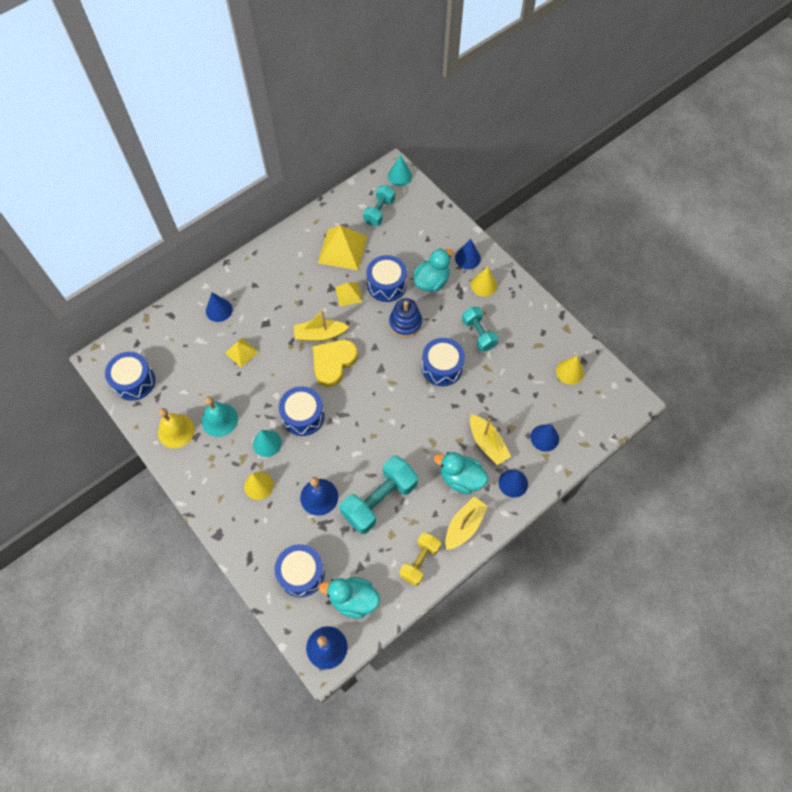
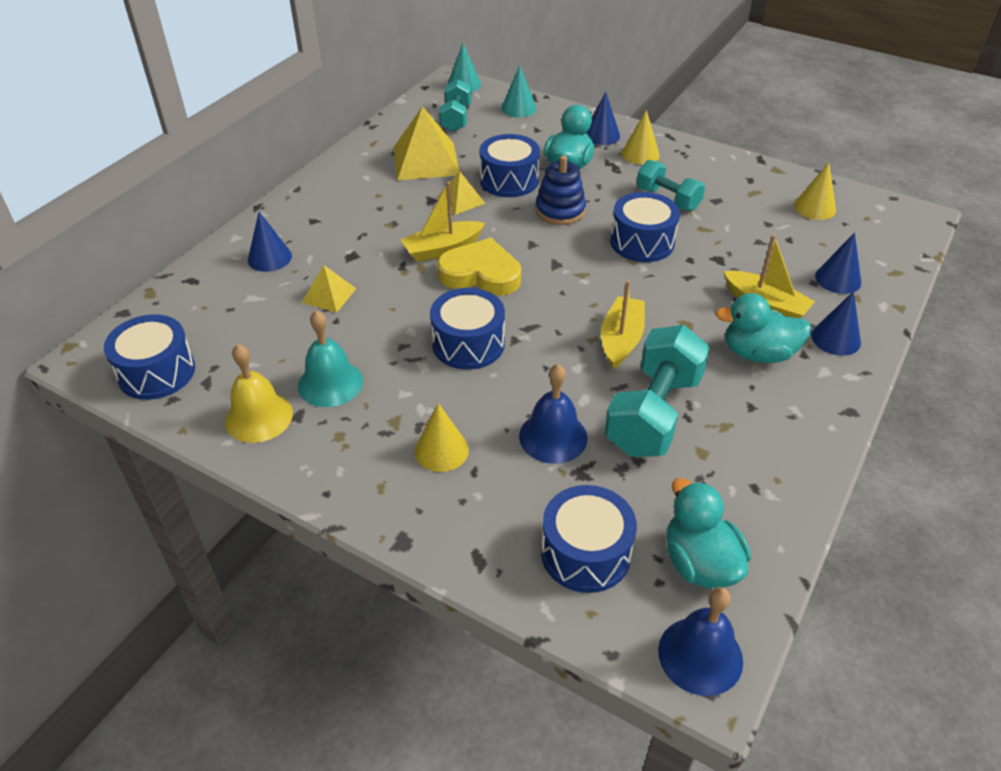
camera: 20 degrees left, 20 degrees down
turquoise cone [253,430,282,457] -> turquoise cone moved to [501,65,537,118]
yellow heart [313,340,358,387] -> yellow heart turned 90 degrees clockwise [437,238,521,296]
turquoise duck [319,577,380,619] -> turquoise duck turned 75 degrees clockwise [666,478,751,588]
yellow dumbbell [399,532,441,586] -> none
yellow boat [445,497,488,550] -> yellow boat moved to [601,280,645,369]

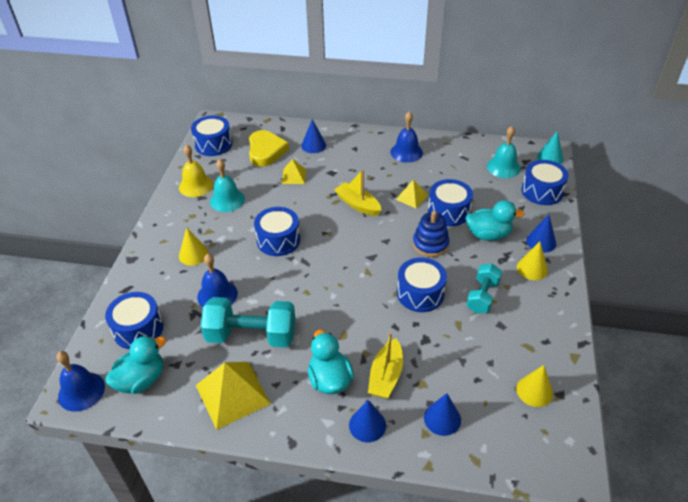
camera: 70 degrees right, 0 degrees up
yellow pyramid [394,106,459,180] -> yellow pyramid moved to [196,362,271,430]
yellow heart [437,238,521,296] -> yellow heart moved to [249,130,289,167]
turquoise dumbbell [439,79,471,132] -> turquoise bell [487,126,521,178]
turquoise cone [501,65,537,118] -> blue drum [521,160,569,205]
yellow boat [601,280,645,369] -> none
none -> blue bell [390,111,423,163]

